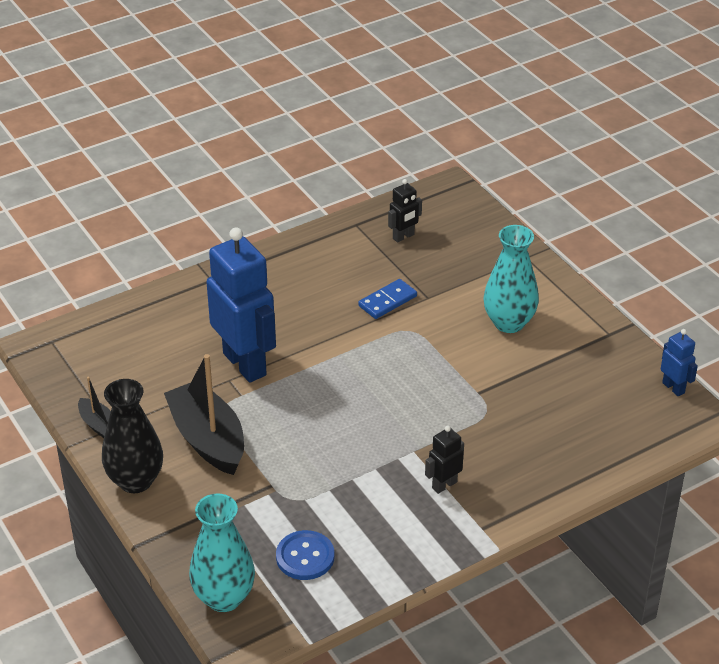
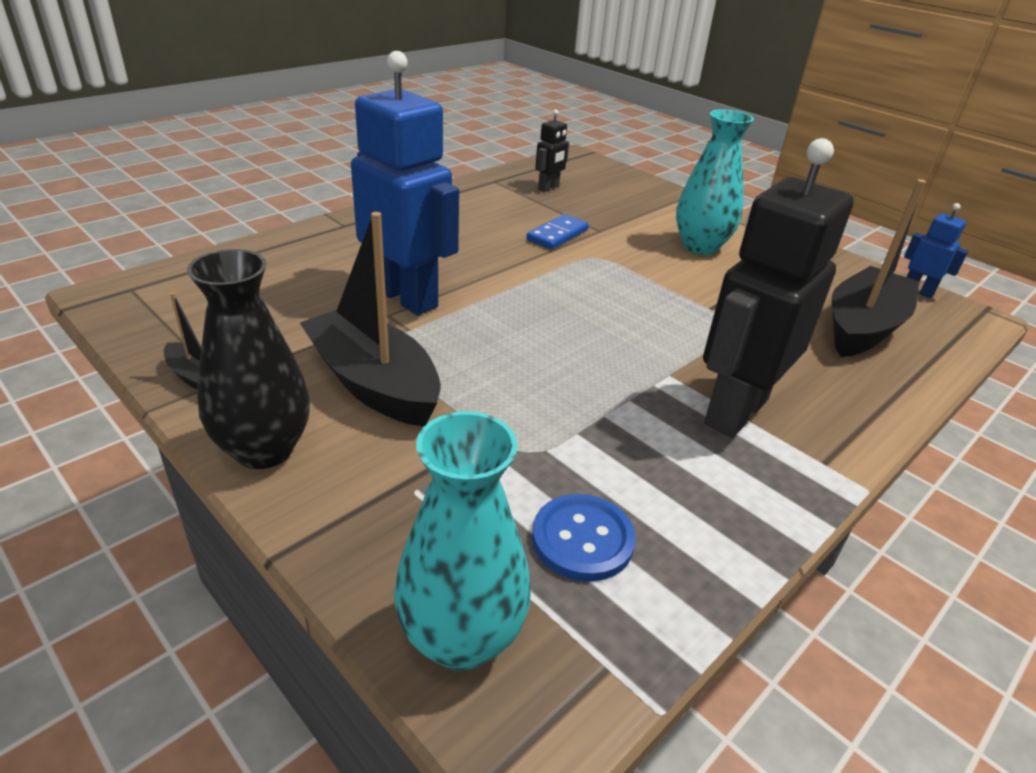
camera: 15 degrees left, 5 degrees down
black robot [425,426,464,494] -> black robot [703,138,854,438], size x2.22
none -> black boat [831,179,926,357]

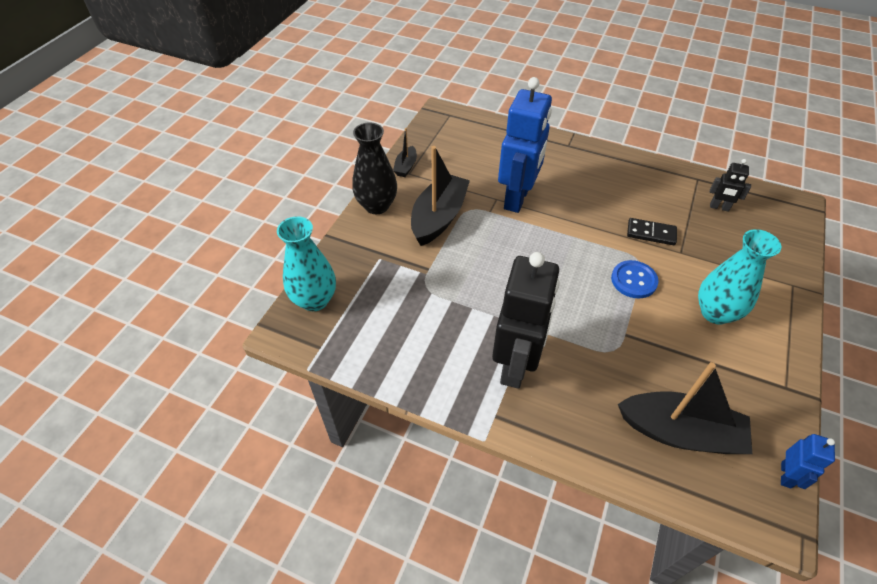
camera: 70 degrees right, 15 degrees up
blue domino [527,214,589,250] -> black domino [627,218,677,245]
blue button [532,494,636,582] -> blue button moved to [611,260,659,299]
black robot [703,138,854,438] -> black robot turned 90 degrees clockwise [492,252,560,389]

